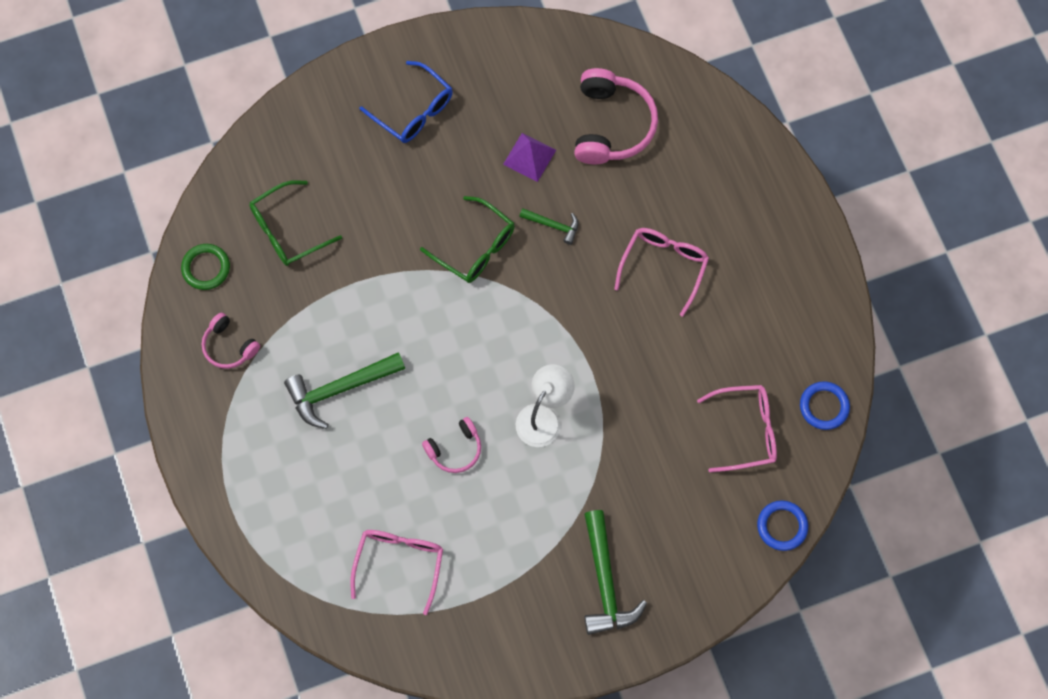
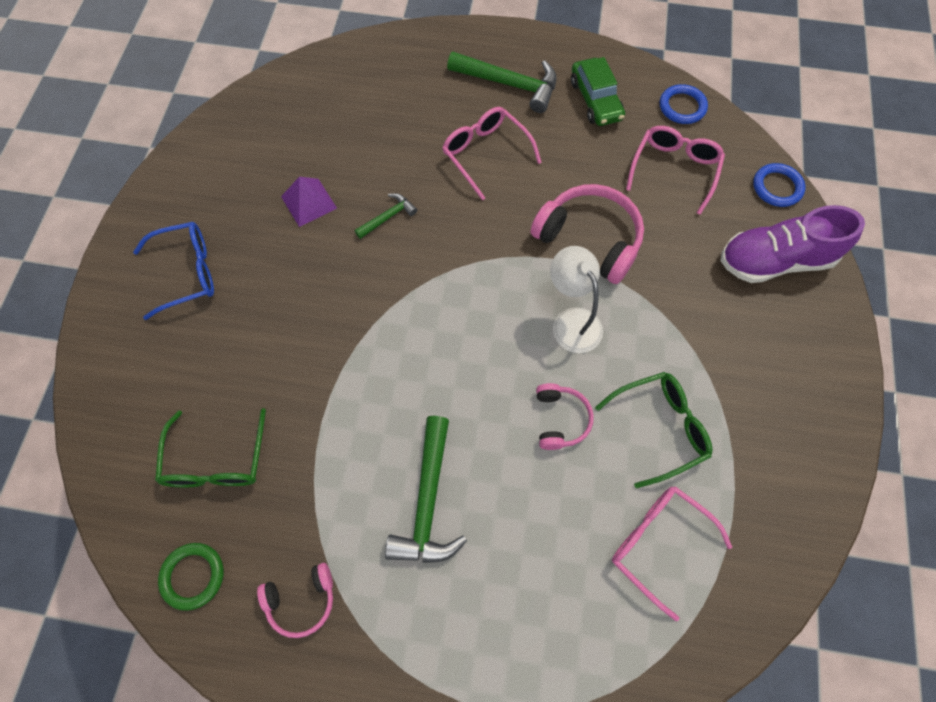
camera: 60 degrees left, 5 degrees down
green glasses [420,196,515,283] -> green glasses moved to [595,372,713,488]
pink headphones [574,68,658,164] -> pink headphones moved to [530,184,644,284]
green hammer [584,510,647,635] -> green hammer moved to [447,52,557,113]
none -> green car [571,57,625,126]
none -> purple shoe [721,205,865,283]

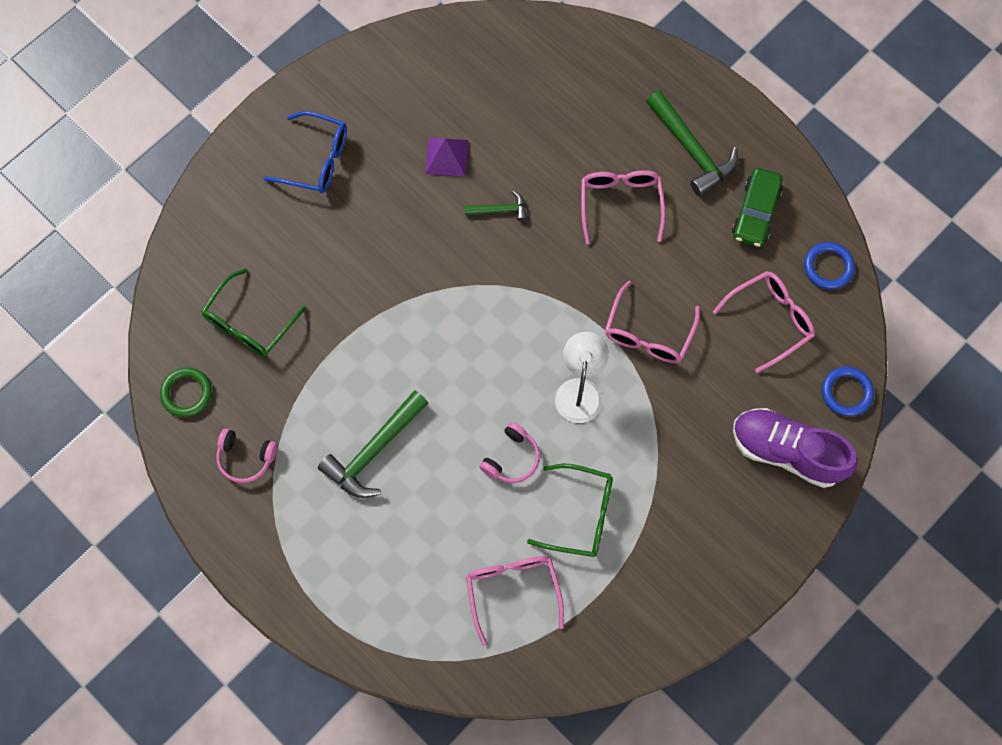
camera: 35 degrees right, 5 degrees up
pink headphones [530,184,644,284] -> pink glasses [605,281,700,363]

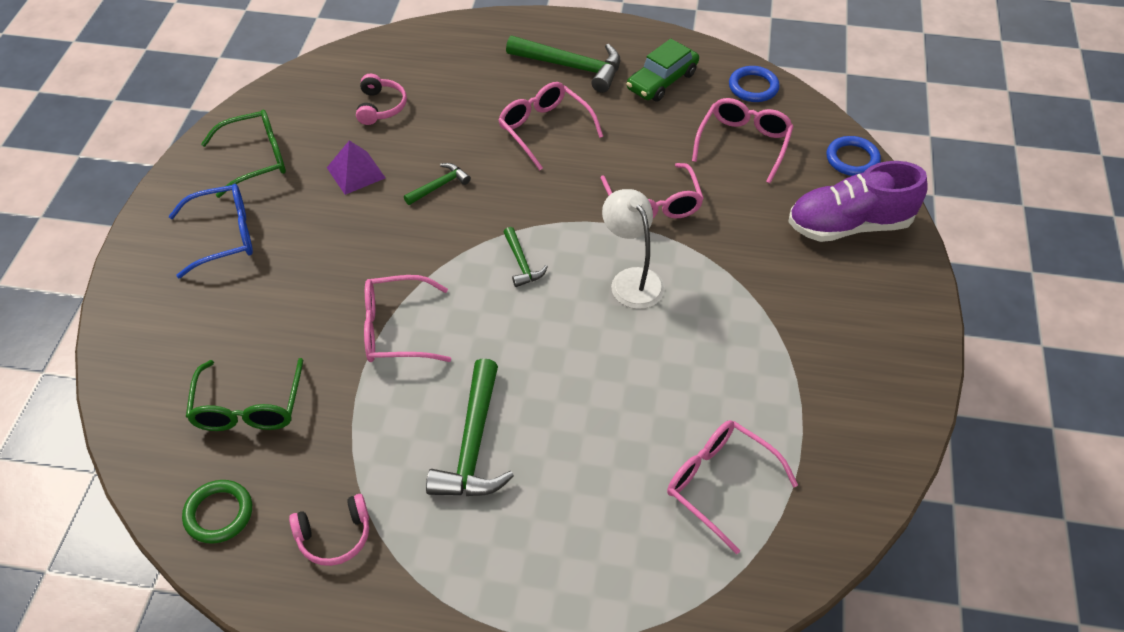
camera: 35 degrees left, 20 degrees down
pink headphones [479,422,540,483] -> pink headphones moved to [356,74,407,125]
green glasses [527,464,613,557] -> green glasses moved to [201,110,286,198]
green car [732,168,783,247] -> green car turned 60 degrees clockwise [627,39,699,102]
none -> pink glasses [364,275,451,362]
none -> green hammer [503,227,548,287]

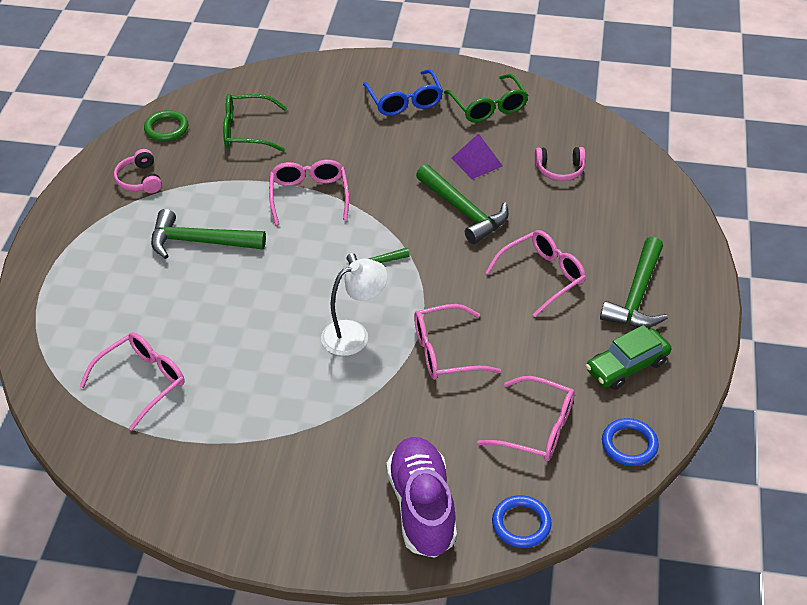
camera: 90 degrees right, 5 degrees down
green hammer [404,163,471,205] -> green hammer [416,164,509,244], size x1.90
green car [627,39,699,102] -> green car turned 75 degrees counterclockwise [586,325,671,390]

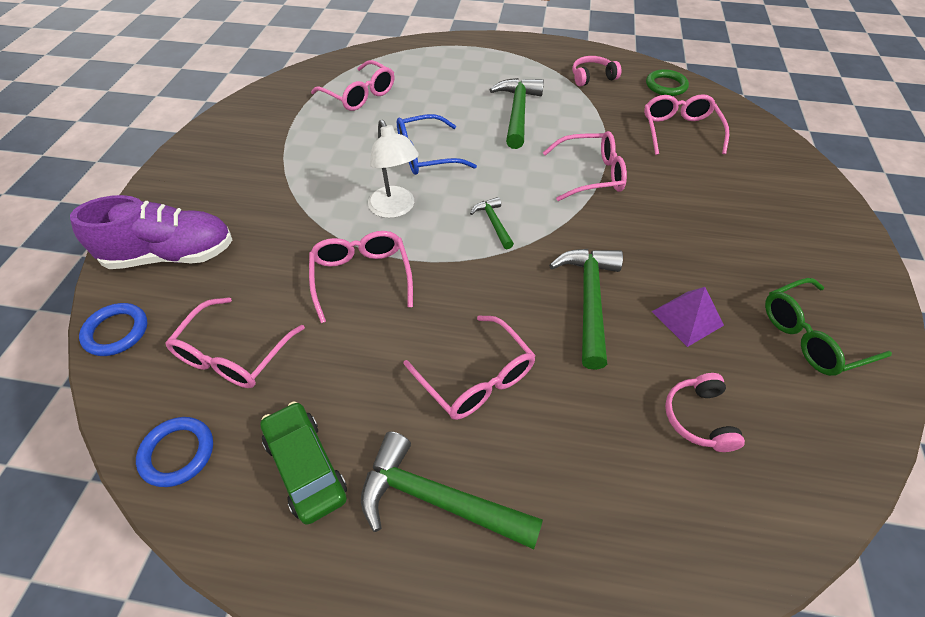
camera: 90 degrees right, 5 degrees up
green glasses [223,94,287,152] -> pink glasses [644,94,729,155]
blue glasses [363,69,443,116] -> blue glasses moved to [397,114,477,175]
green hammer [416,164,509,244] -> green hammer turned 135 degrees clockwise [549,249,623,370]

